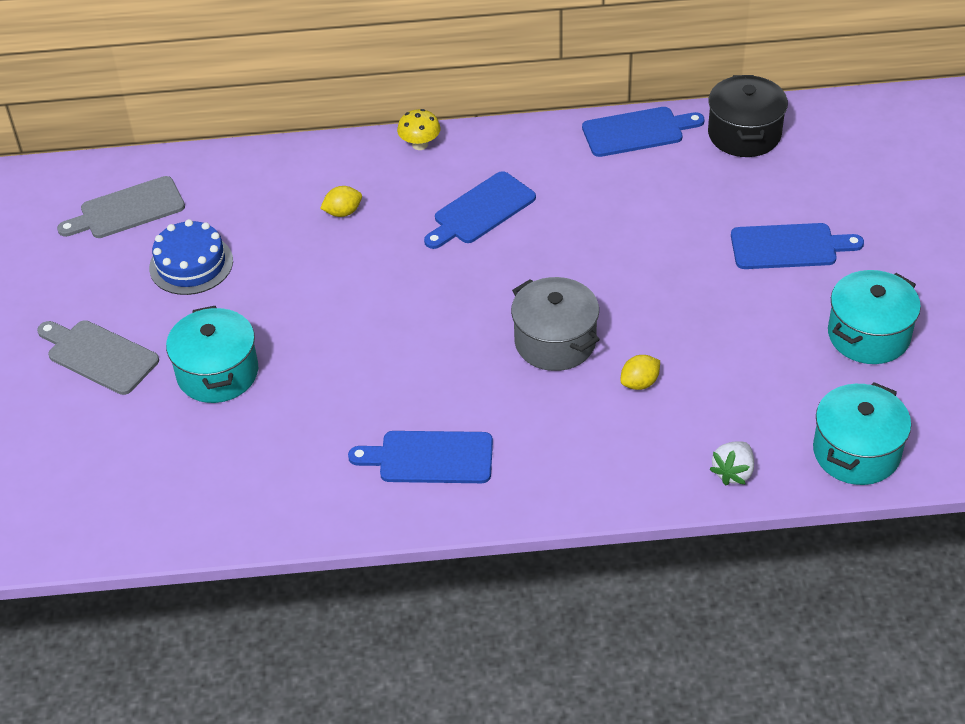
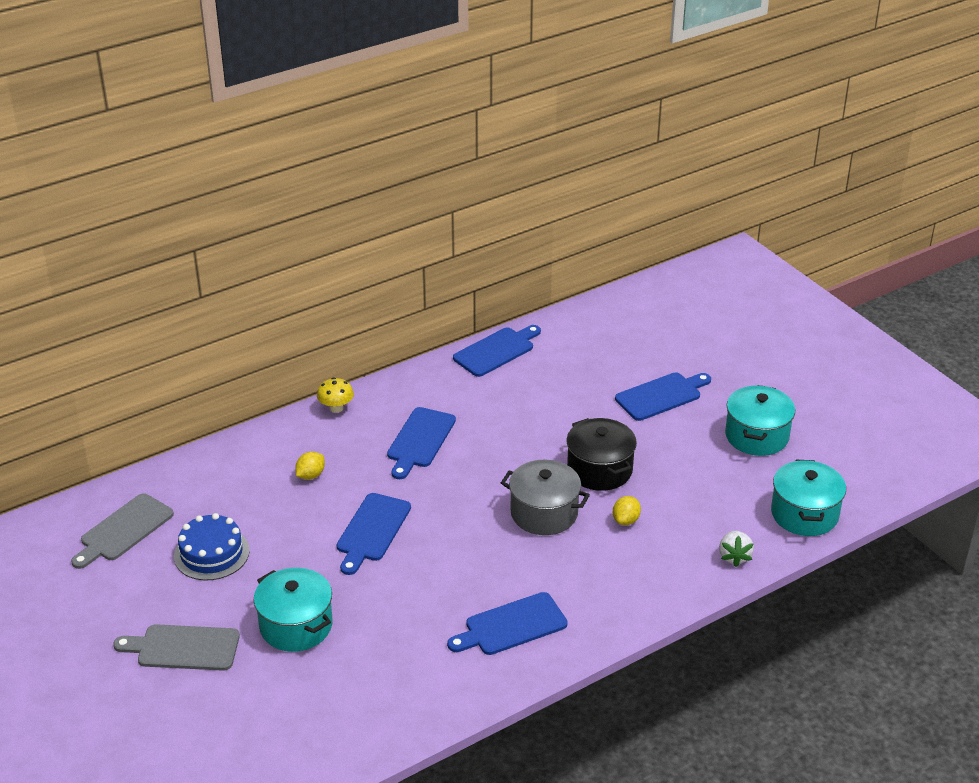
camera: 30 degrees left, 10 degrees down
black pot [708,75,788,157] -> black pot moved to [567,418,637,491]
none -> blue cutting board [337,493,411,575]

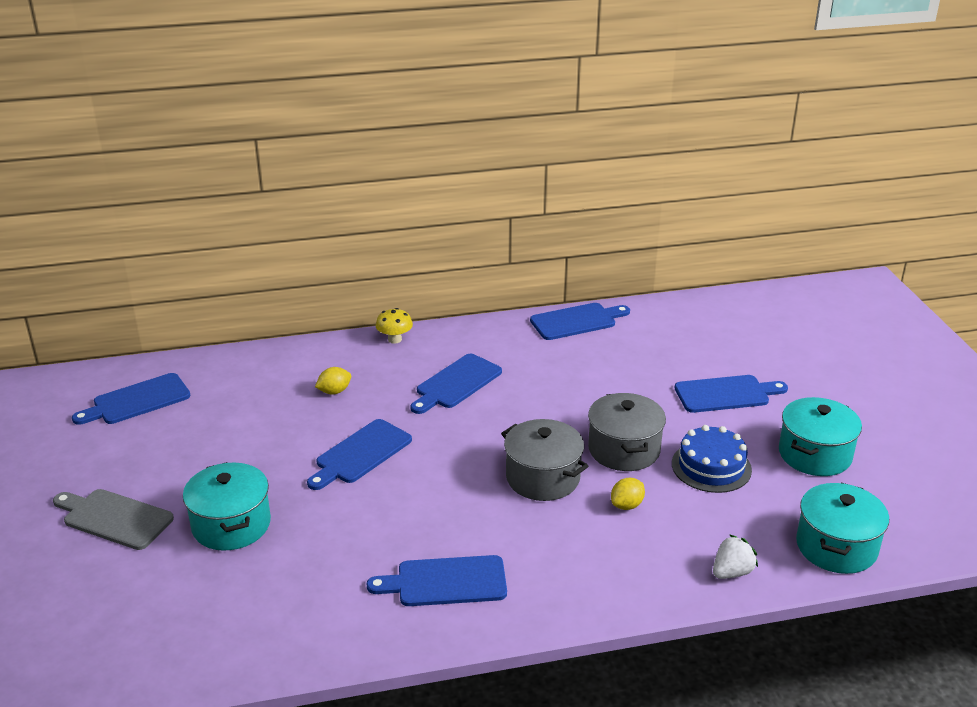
camera: 20 degrees right, 5 degrees down
grey cutting board [71,493,174,569] -> blue cutting board [72,373,191,425]
blue cake [174,513,250,580] -> blue cake moved to [672,425,752,493]
black pot [567,418,637,491] -> grey pot [588,393,666,471]
white strawberry [719,531,754,567] -> white strawberry turned 150 degrees counterclockwise [713,534,758,579]

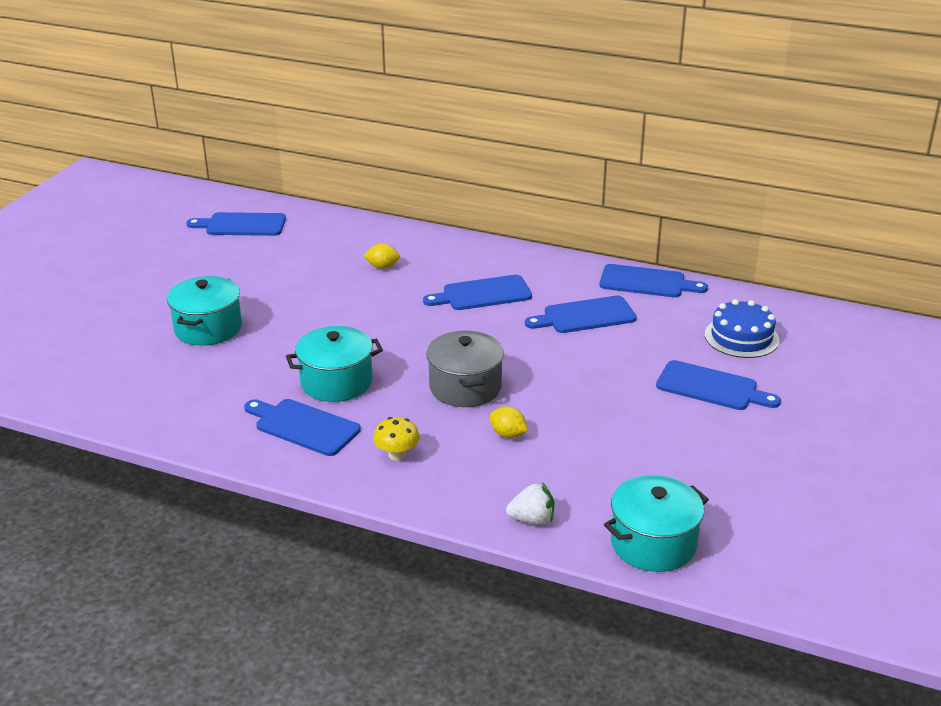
camera: 35 degrees right, 0 degrees up
grey cutting board [53,489,174,550] -> none
blue cutting board [307,419,412,490] -> blue cutting board moved to [525,296,637,333]
yellow mushroom [375,308,413,344] -> yellow mushroom moved to [373,417,420,461]
grey pot [588,393,666,471] -> none
yellow lemon [611,478,645,510] -> yellow lemon turned 45 degrees clockwise [490,406,528,438]
blue cake [672,425,752,493] -> blue cake moved to [705,299,779,358]
turquoise pot [779,397,862,476] -> turquoise pot moved to [286,326,383,402]

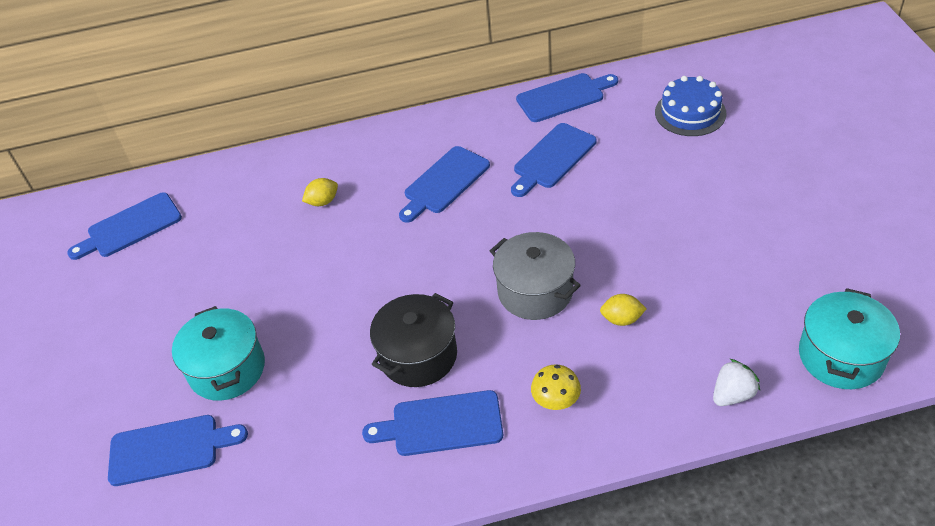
camera: 30 degrees left, 15 degrees up
turquoise pot [286,326,383,402] -> black pot [370,293,457,387]
blue cutting board [656,360,781,410] -> blue cutting board moved to [108,415,248,486]

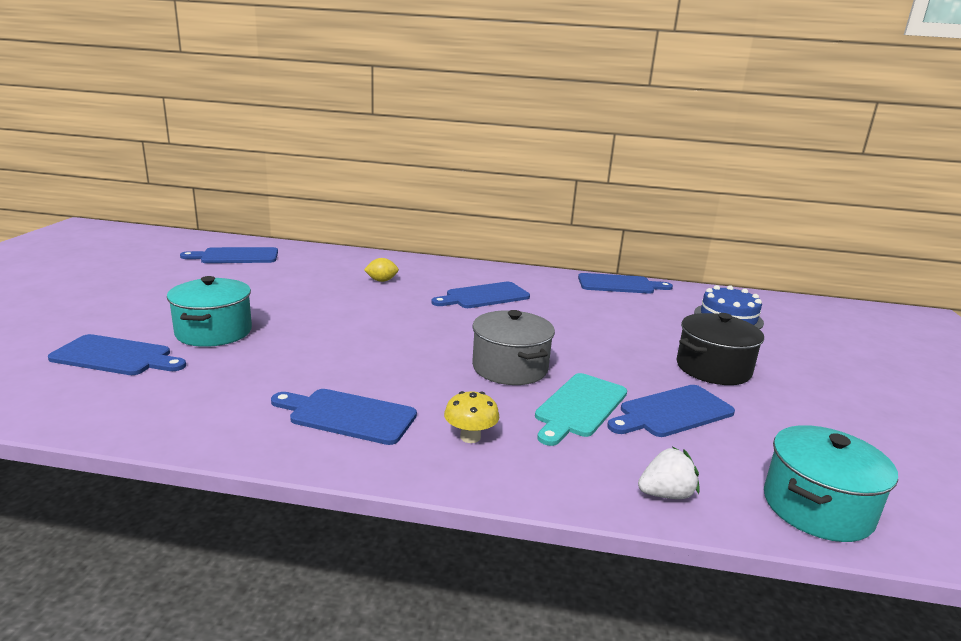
camera: 15 degrees right, 25 degrees down
black pot [370,293,457,387] -> black pot moved to [676,313,764,385]
blue cutting board [511,123,597,197] -> blue cutting board moved to [607,385,735,437]
yellow lemon [600,294,647,326] -> turquoise cutting board [535,373,627,446]

